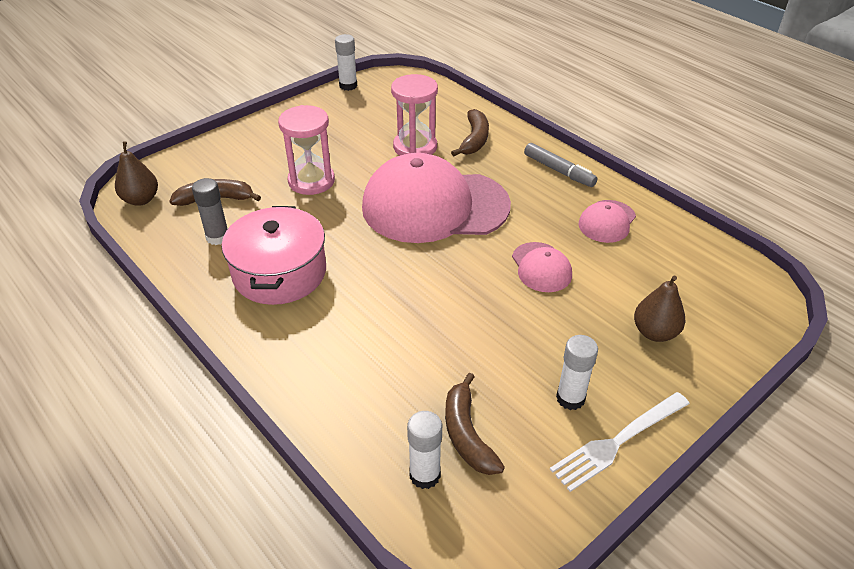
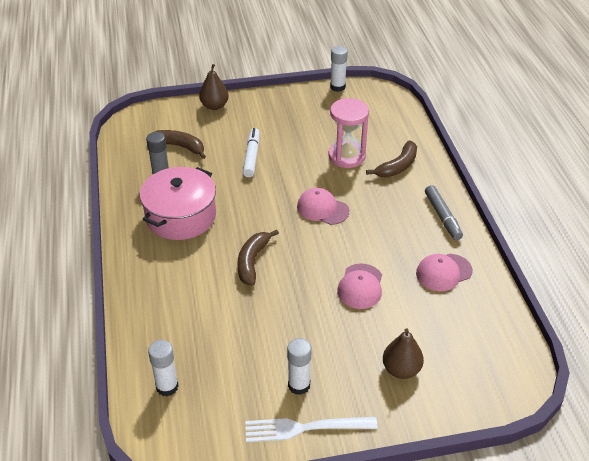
camera: 30 degrees right, 0 degrees up
brown pear [115,141,158,206] -> brown pear moved to [199,64,229,110]
pink hourglass [278,105,335,195] -> white marker [243,128,259,177]
pink cap [362,153,511,243] -> pink cap [297,188,349,225], size x0.44
brown banana [445,373,505,475] -> brown banana moved to [237,229,279,286]

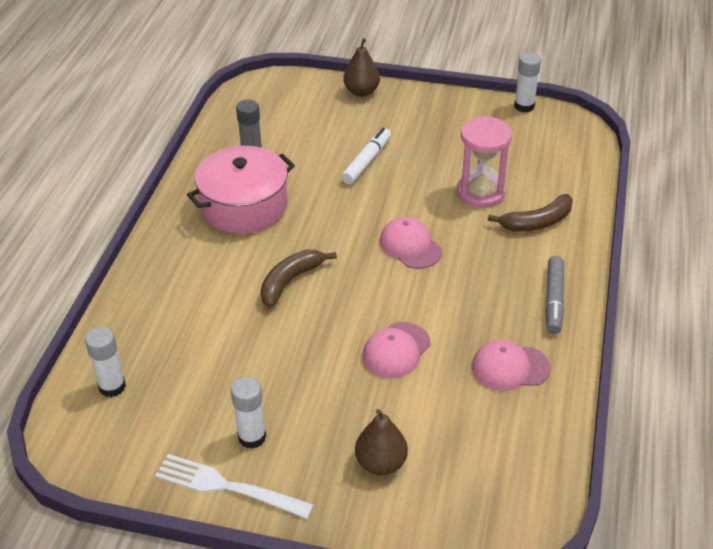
camera: 25 degrees right, 0 degrees up
brown banana [155,130,206,159] -> none

